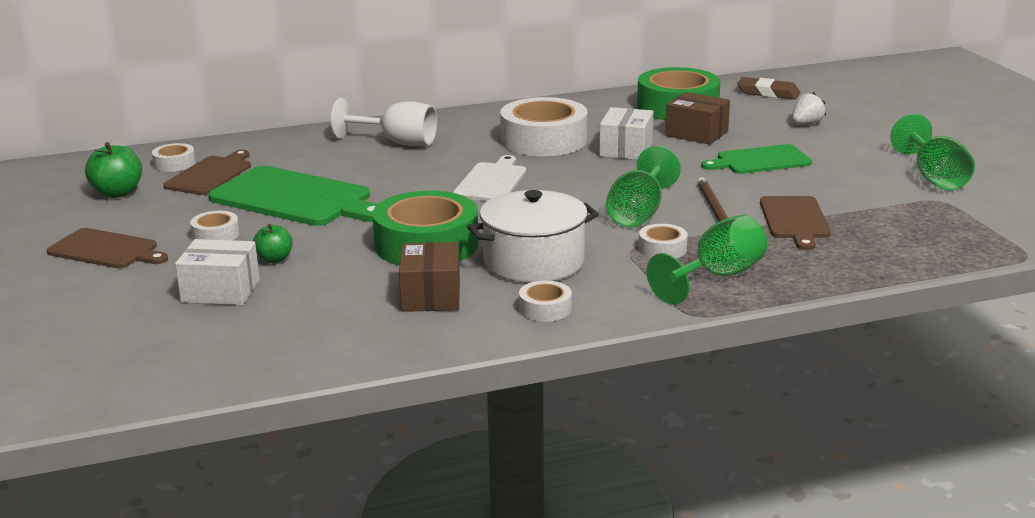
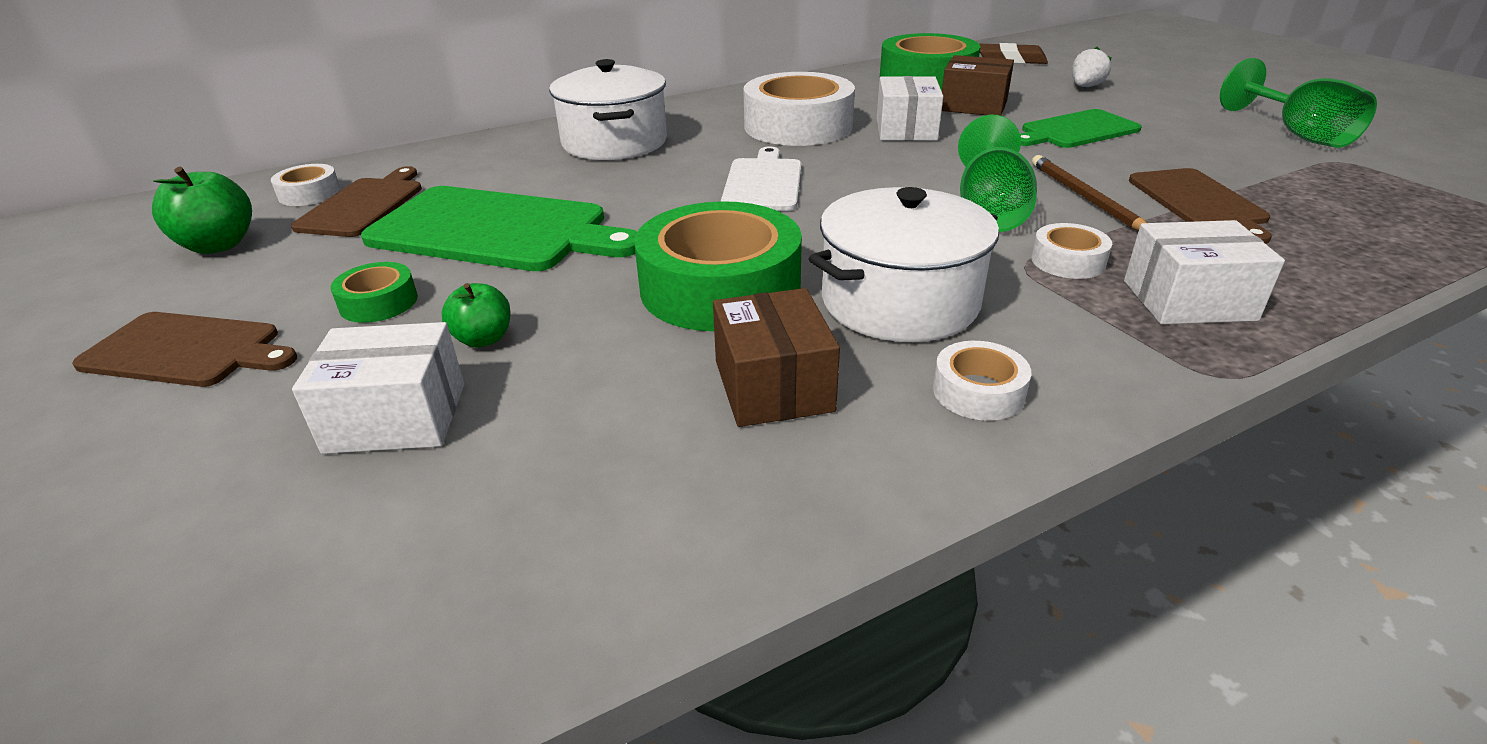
camera: 10 degrees left, 10 degrees up
white tape [190,211,240,240] -> green tape [331,262,418,323]
white goblet [331,98,437,146] -> white pot [549,59,667,160]
green goblet [646,215,767,305] -> white box [1124,220,1285,324]

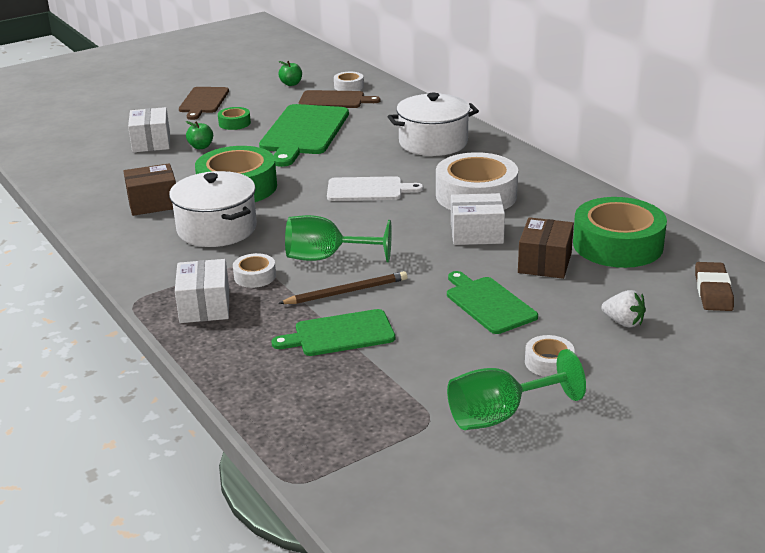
camera: 85 degrees right, 5 degrees down
green apple [152,167,252,254] -> green apple [278,61,302,86], size x0.64
white tape [933,341,1031,421] -> white tape moved to [525,335,575,377]
brown cutting board [1129,168,1272,244] -> green cutting board [272,309,395,356]

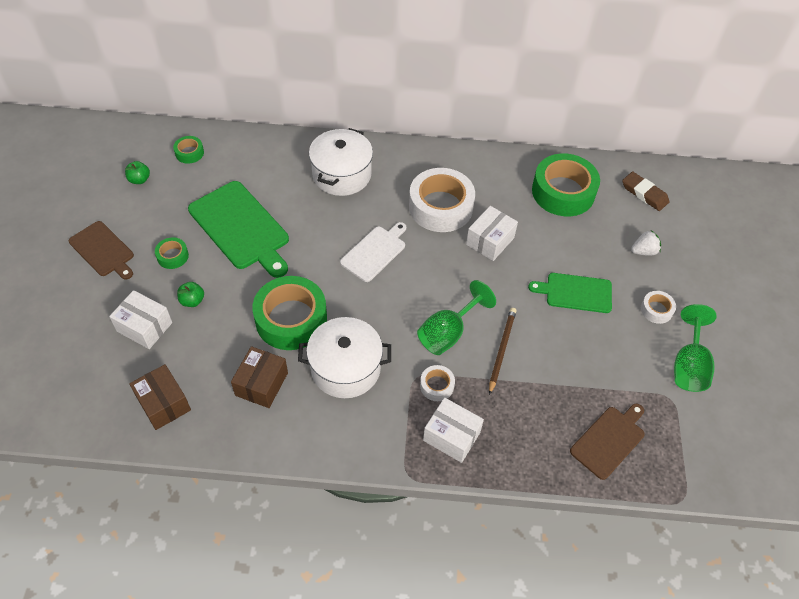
camera: 55 degrees left, 25 degrees up
green cutting board [272,309,395,356] -> none
brown cutting board [299,90,380,108] -> brown cutting board moved to [570,404,645,480]
white tape [334,72,364,91] -> green tape [173,136,204,164]
brown box [518,217,574,279] -> brown box moved to [129,364,191,430]

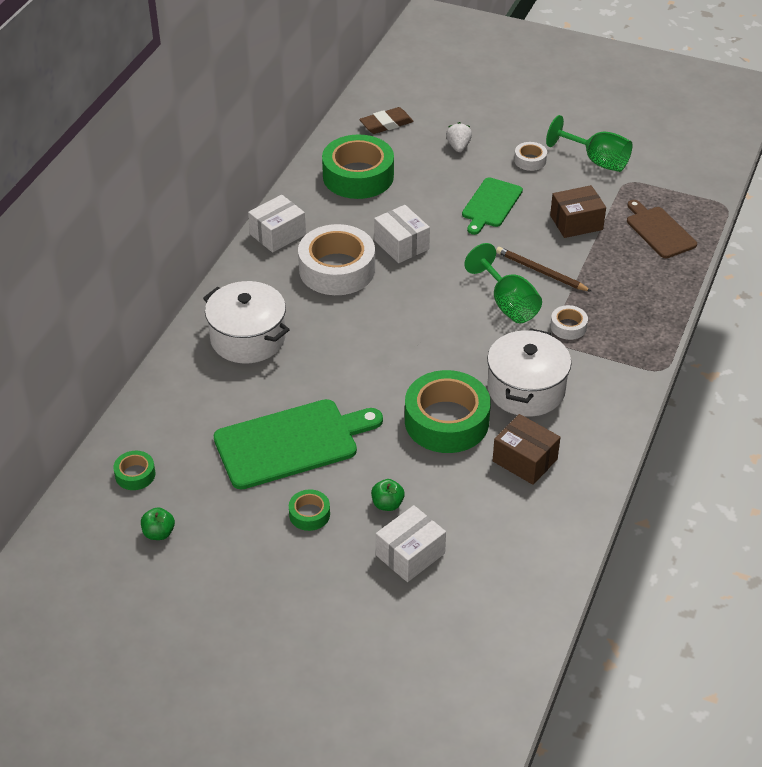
camera: 70 degrees left, 10 degrees down
brown cutting board [69,221,134,280] -> none
brown box [129,364,191,430] -> brown box moved to [550,185,606,238]
white cutting board [340,222,406,282] -> none
white box [423,398,484,463] -> white box moved to [248,195,306,253]

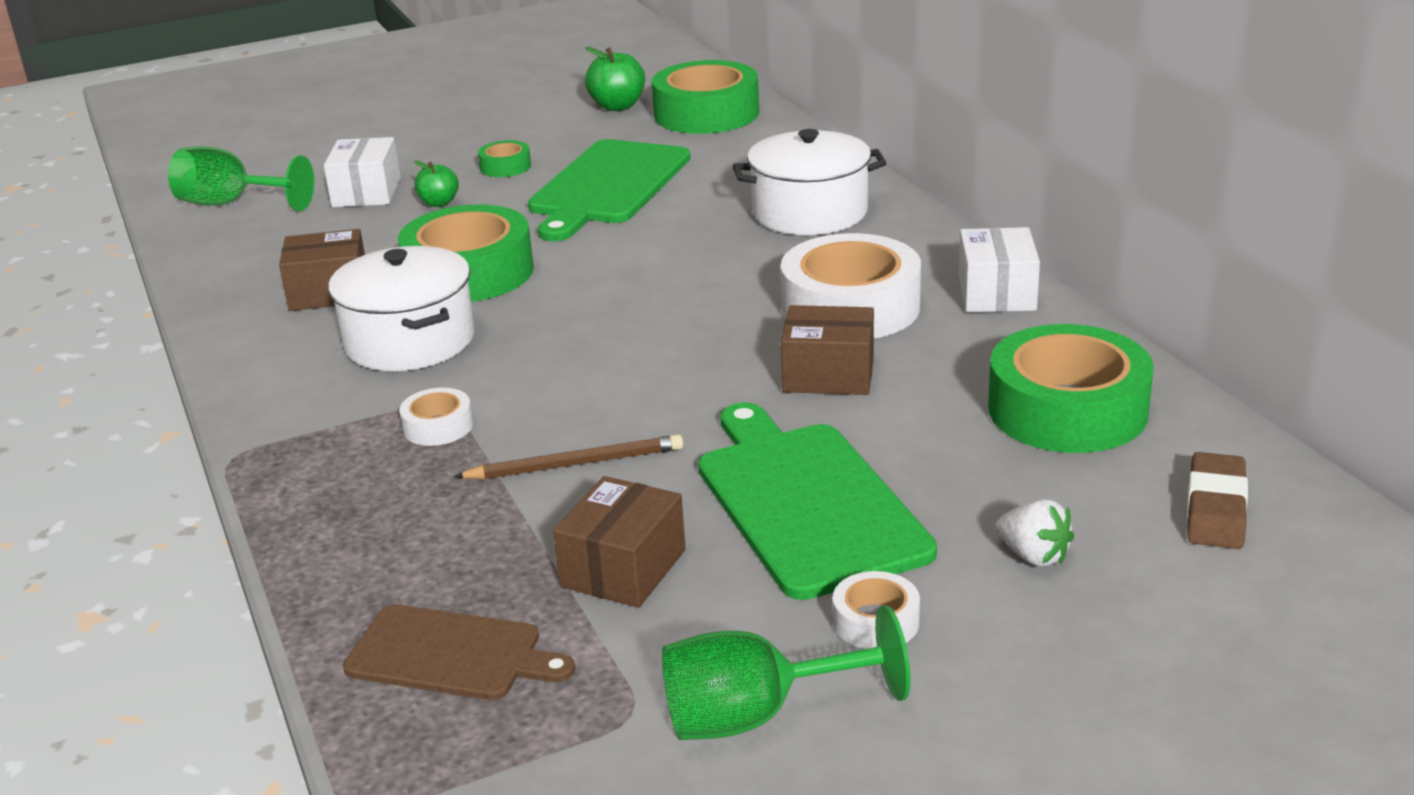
camera: 135 degrees right, 15 degrees down
green tape [113,451,155,490] -> green tape [652,60,759,134], size x2.19
green apple [141,507,175,540] -> green apple [585,47,645,111], size x1.56
white box [374,205,430,263] -> brown box [781,305,874,395]
green cutting board [462,177,523,235] -> green cutting board [698,402,937,600], size x1.64
green goblet [464,243,542,323] -> green goblet moved to [168,146,315,211]

